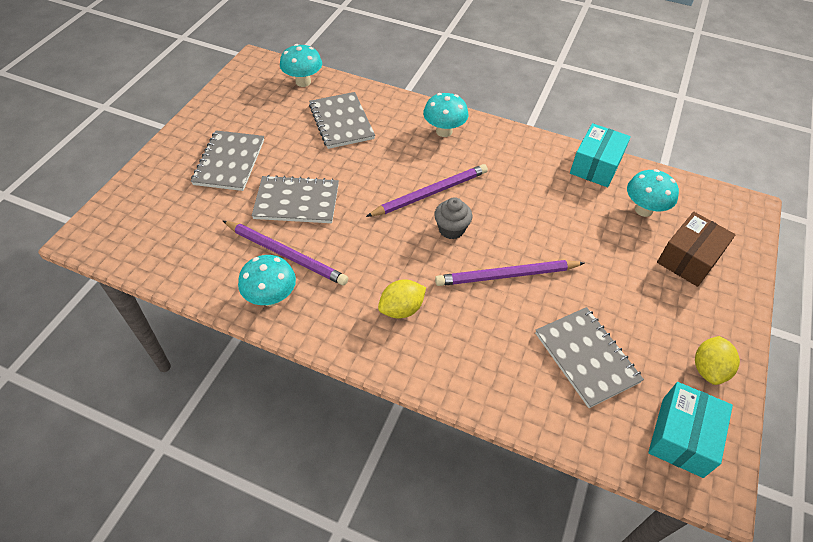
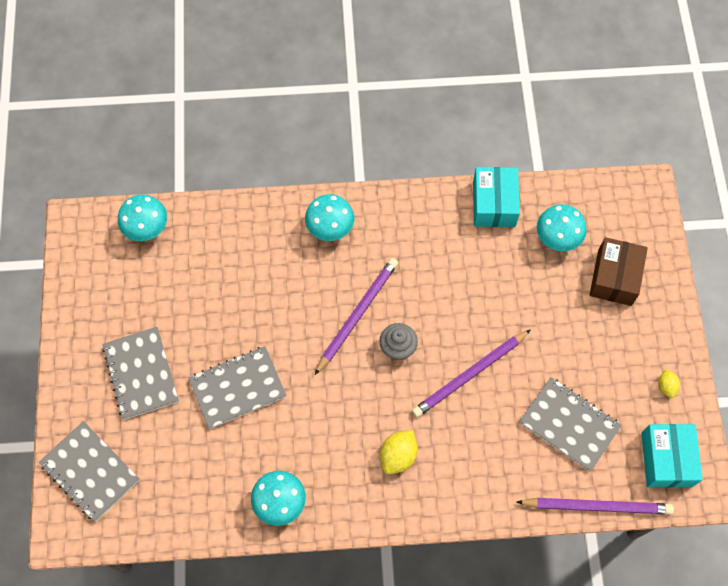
camera: 25 degrees left, 15 degrees up
purple pencil [223,221,348,285] -> purple pencil moved to [516,498,674,515]
grey notebook [309,92,375,149] -> grey notebook moved to [39,421,139,522]
yellow lemon [695,336,740,385] -> yellow lemon [658,369,680,398], size x0.60

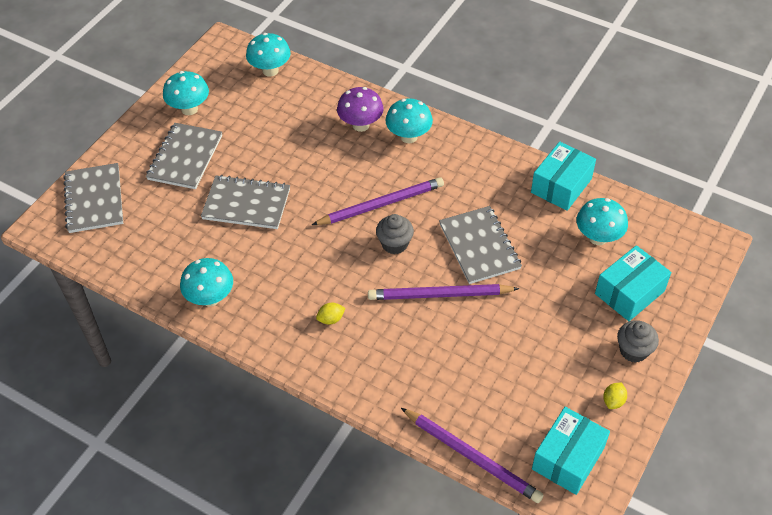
camera: 35 degrees right, 15 degrees down
yellow lemon [380,430,418,474] -> yellow lemon [316,303,345,325], size x0.60
grey notebook [519,377,622,472] -> grey notebook moved to [439,206,522,284]
brown box [590,237,648,306] -> turquoise box [595,245,671,321]
none -> turquoise mushroom [163,71,209,115]
none -> purple mushroom [337,87,384,132]
none -> grey cupcake [617,320,659,363]

